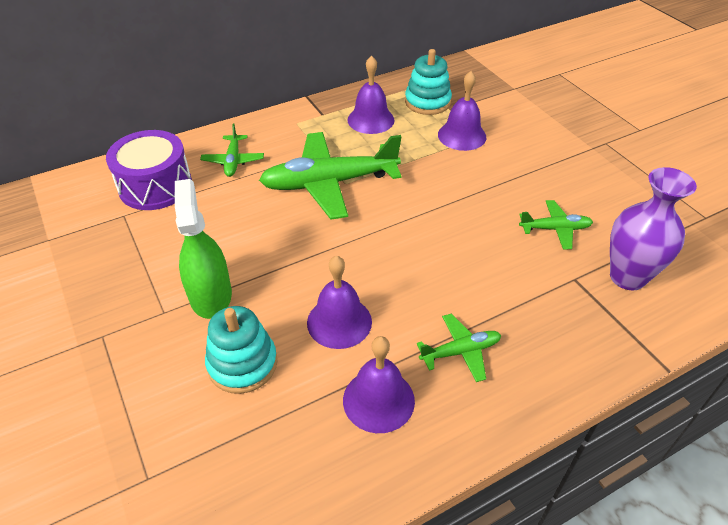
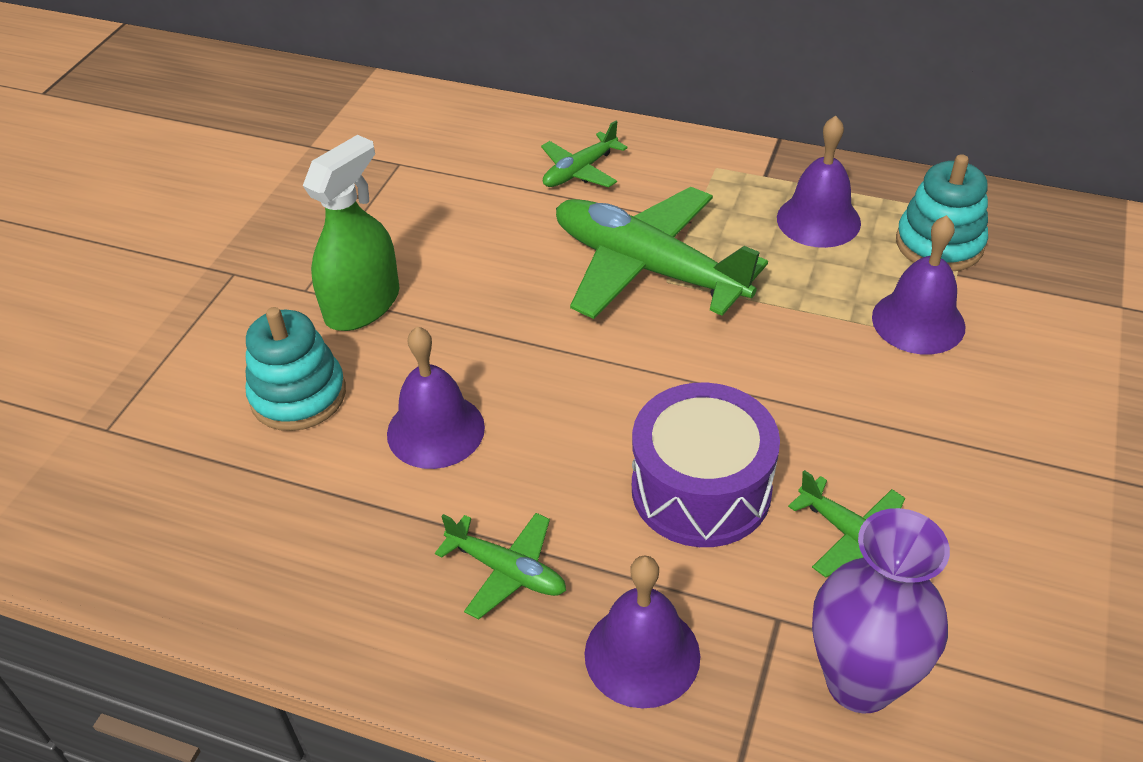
camera: 50 degrees right, 0 degrees up
purple drum [106,130,192,210] -> purple drum moved to [632,383,780,547]
purple bell [343,336,415,433] -> purple bell moved to [584,555,700,709]

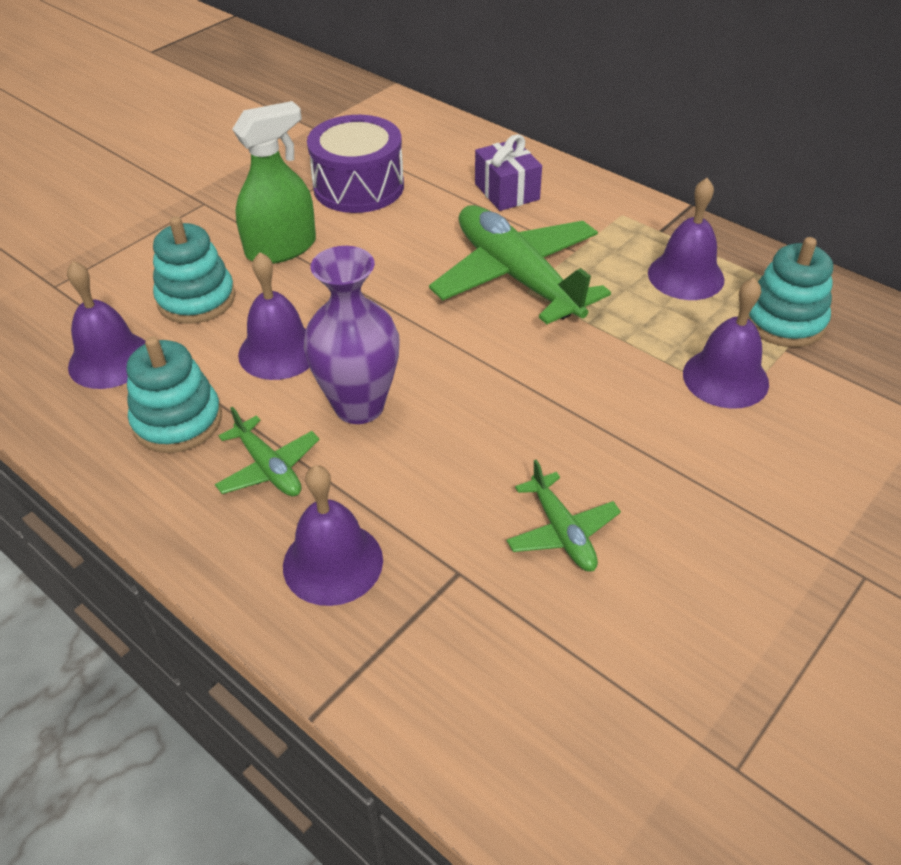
camera: 20 degrees right, 0 degrees up
green plane [541,121,628,187] -> purple gift [475,134,542,211]
purple drum [632,383,780,547] -> purple drum moved to [307,115,404,213]
purple vase [812,508,950,713] -> purple vase moved to [304,246,400,424]
none -> purple bell [67,261,145,389]
none -> turquoise stacking toy [127,336,222,453]

